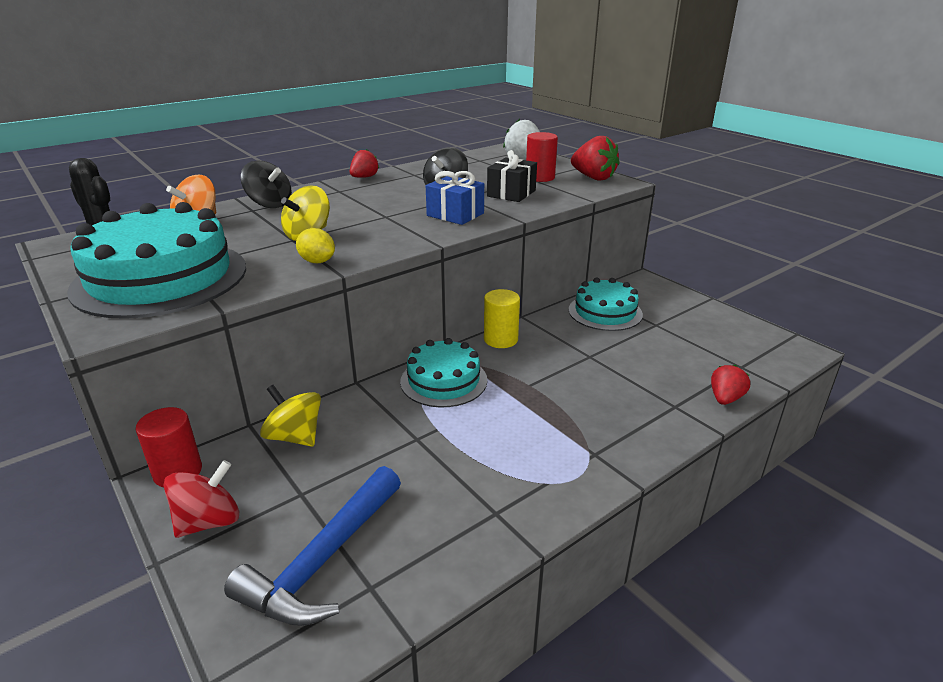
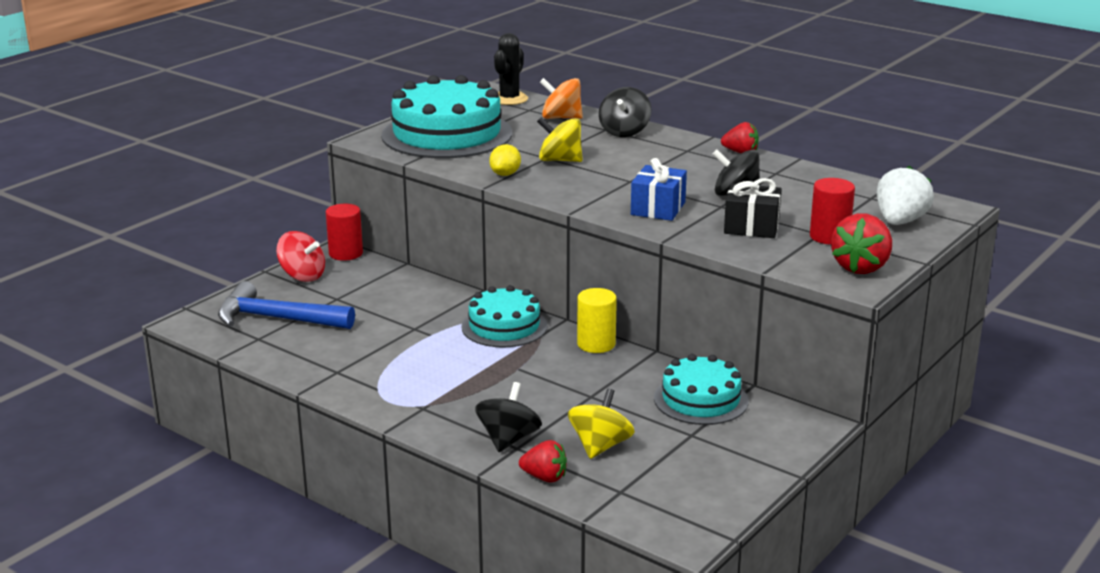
camera: 75 degrees right, 5 degrees down
yellow spinning top [260,385,321,447] -> yellow spinning top moved to [568,388,635,459]
none -> black spinning top [475,382,542,452]

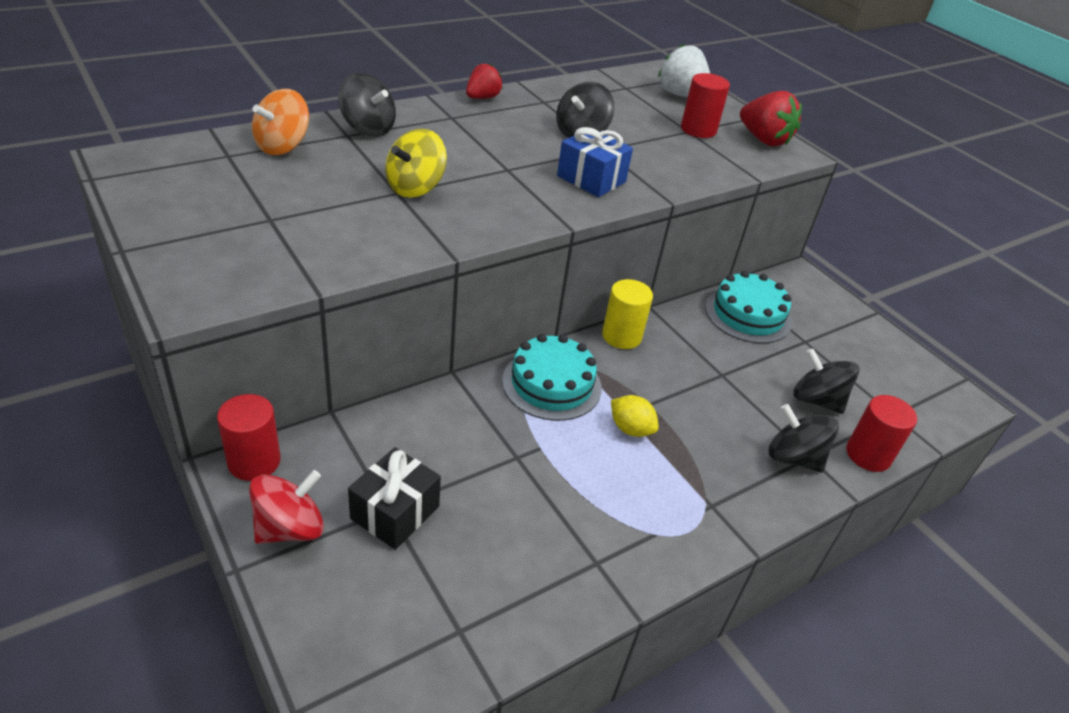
camera: 75 degrees left, 15 degrees up
blue hammer [218,281,355,329] -> none
turquoise cake [381,75,512,158] -> none
yellow lemon [489,144,521,176] -> yellow lemon moved to [611,395,659,437]
black cactus [494,33,528,105] -> none
red strawberry [519,440,567,483] -> red cylinder [846,395,917,472]
yellow spinning top [568,388,635,459] -> black spinning top [793,348,860,414]
black gift [724,178,782,238] -> black gift moved to [348,447,441,550]

